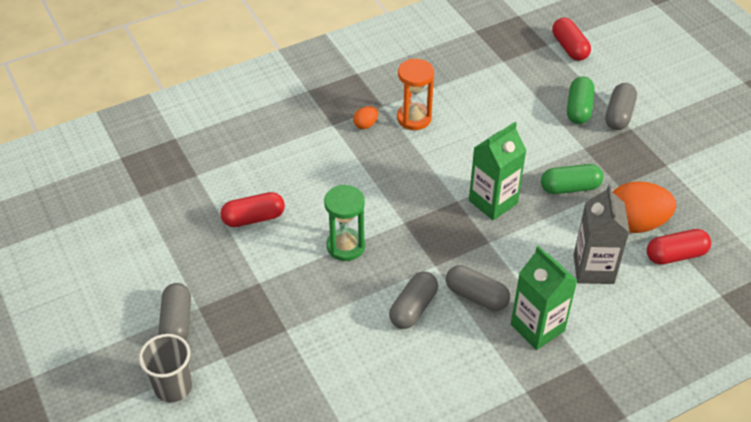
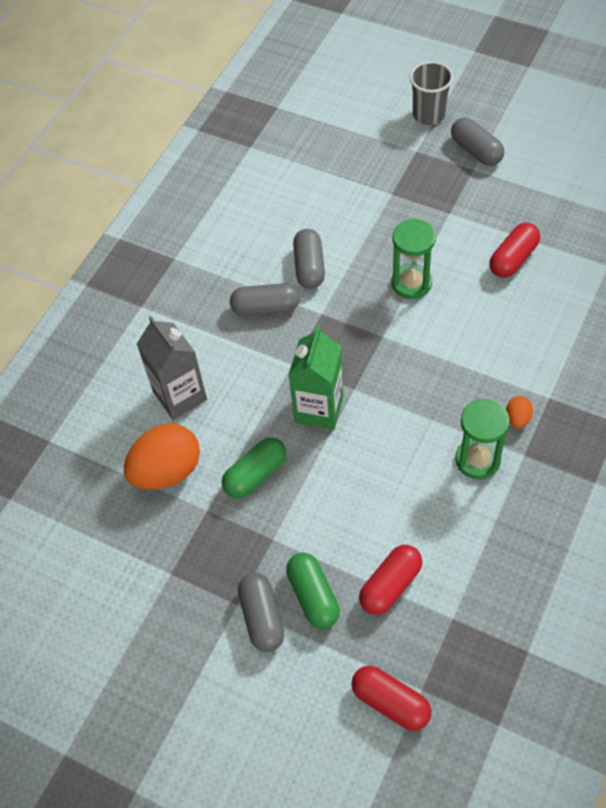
camera: 150 degrees right, 10 degrees up
orange hourglass [397,59,434,130] -> green hourglass [455,398,510,479]
green carton [511,246,578,350] -> none
red capsule [647,229,711,265] -> red capsule moved to [359,545,422,615]

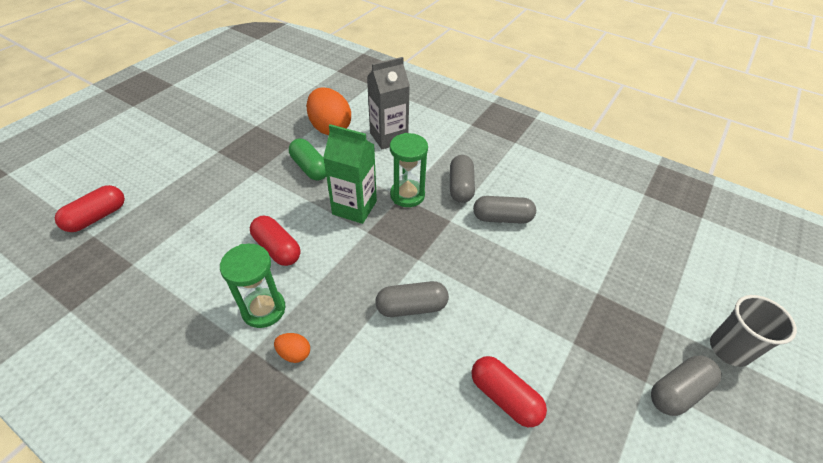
camera: 90 degrees right, 10 degrees down
grey capsule [238,573,284,652] -> grey capsule moved to [375,281,449,317]
green capsule [286,553,340,629] -> none
red capsule [359,545,422,615] -> red capsule moved to [250,215,300,266]
green hourglass [391,219,436,299] -> green hourglass moved to [390,133,428,207]

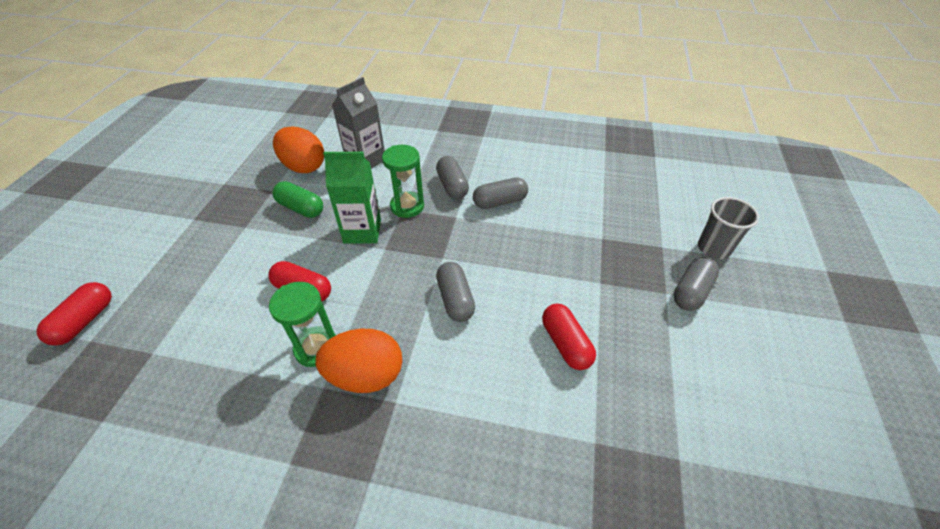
camera: 20 degrees left, 0 degrees up
orange egg [274,333,310,363] -> orange egg [315,329,402,393], size x2.24
grey capsule [375,281,449,317] -> grey capsule turned 75 degrees counterclockwise [436,262,475,322]
red capsule [471,356,547,427] -> red capsule turned 45 degrees clockwise [542,304,596,370]

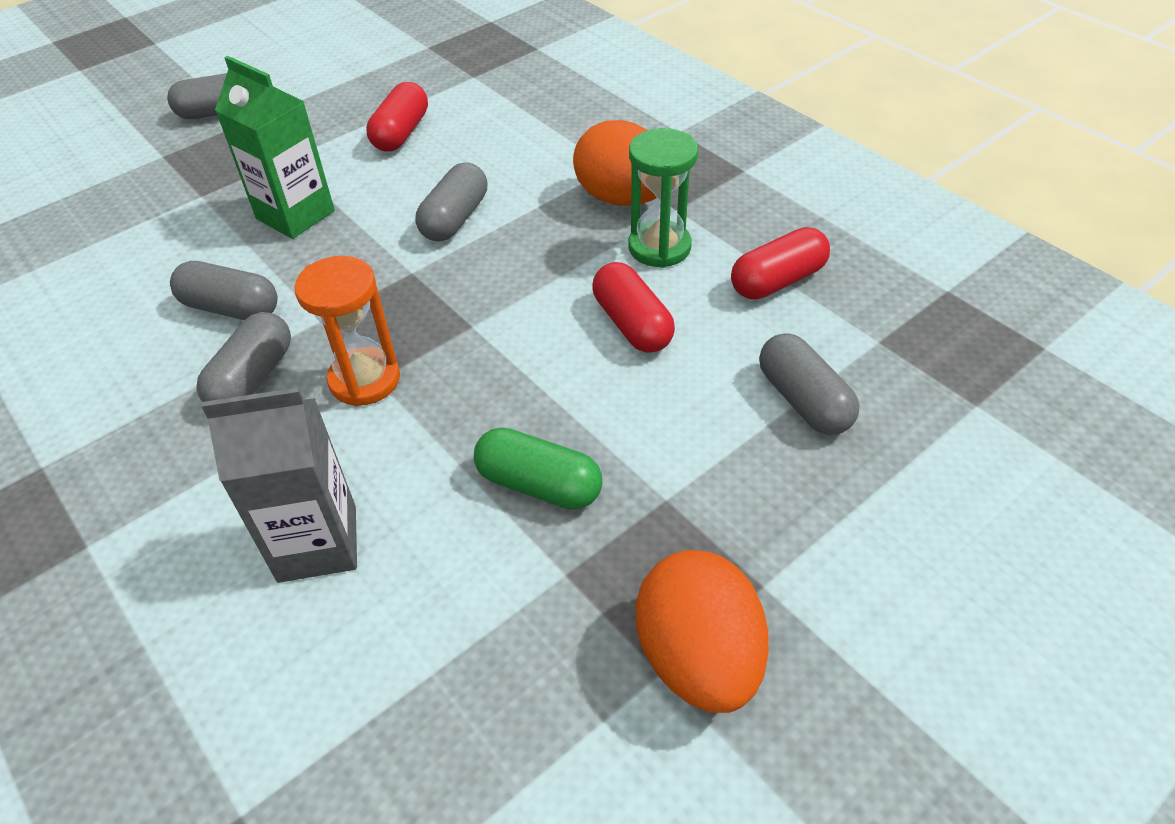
camera: 140 degrees left, 0 degrees up
red capsule [36,282,112,346] -> red capsule moved to [731,227,830,300]
green capsule [272,181,323,218] -> green capsule turned 45 degrees counterclockwise [474,427,602,510]
orange egg [273,126,324,173] -> orange egg moved to [635,550,769,713]
green carton [323,152,381,244] -> green carton moved to [215,56,335,239]
green hourglass [382,145,424,218] -> orange hourglass [294,256,400,407]
grey cup [698,197,759,259] -> none
none -> grey capsule [759,333,860,435]

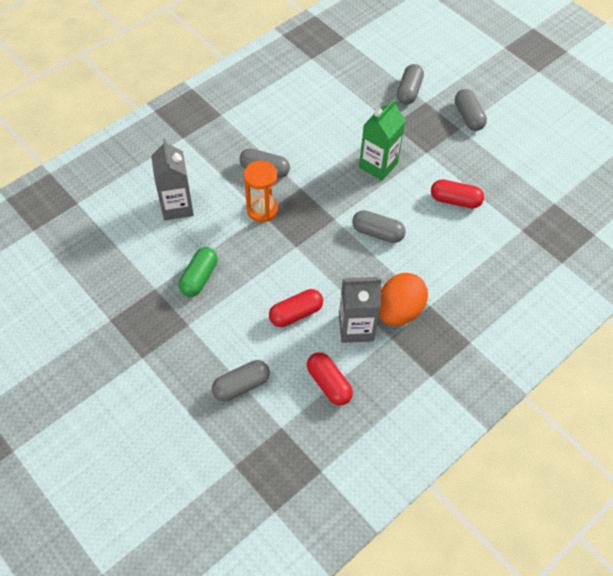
camera: 85 degrees right, 10 degrees up
grey capsule [170,261,277,320] -> grey capsule moved to [397,64,424,104]
green hourglass [628,128,698,268] -> grey carton [339,277,382,343]
orange egg [635,550,769,713] -> none

